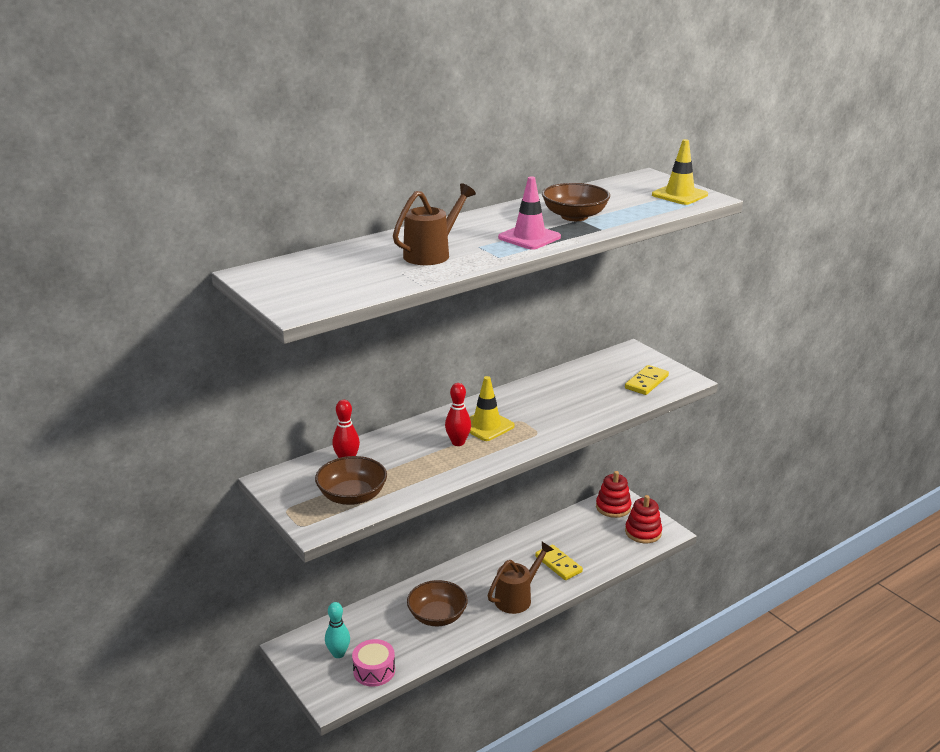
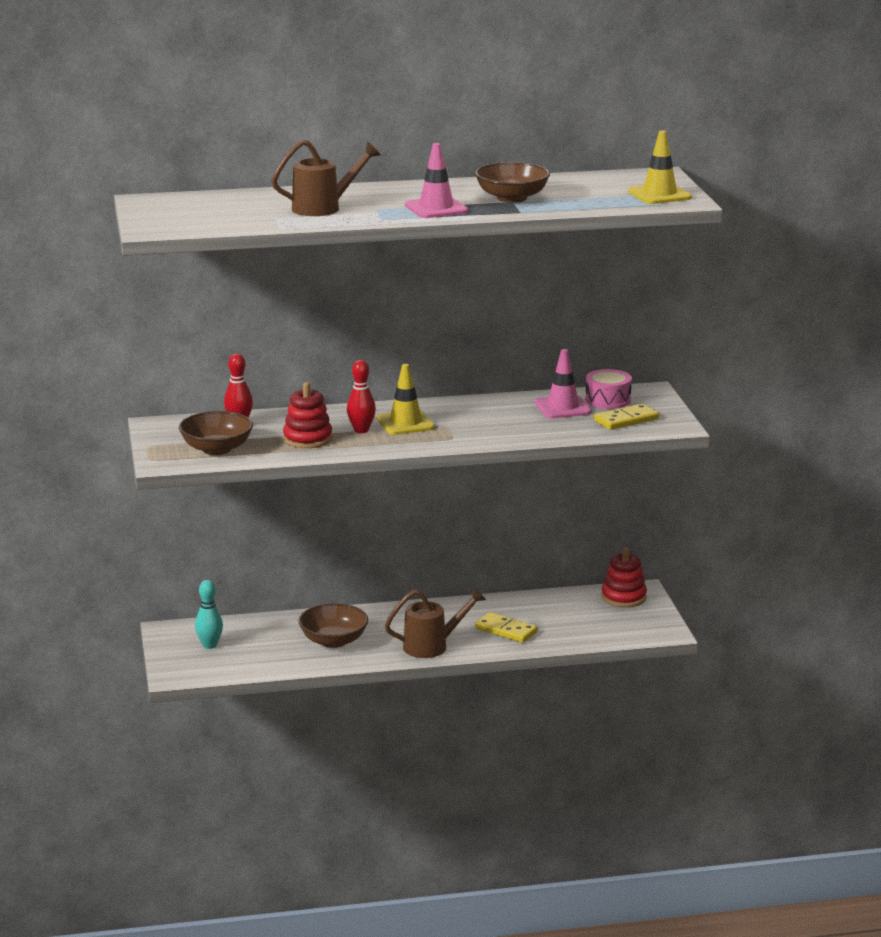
camera: 25 degrees right, 5 degrees down
pink drum [352,639,395,687] -> pink drum moved to [585,369,632,409]
yellow domino [535,544,583,580] -> yellow domino turned 45 degrees counterclockwise [475,612,538,643]
red stacking toy [625,495,662,543] -> red stacking toy moved to [283,382,333,448]
none -> pink traffic cone [535,349,592,419]

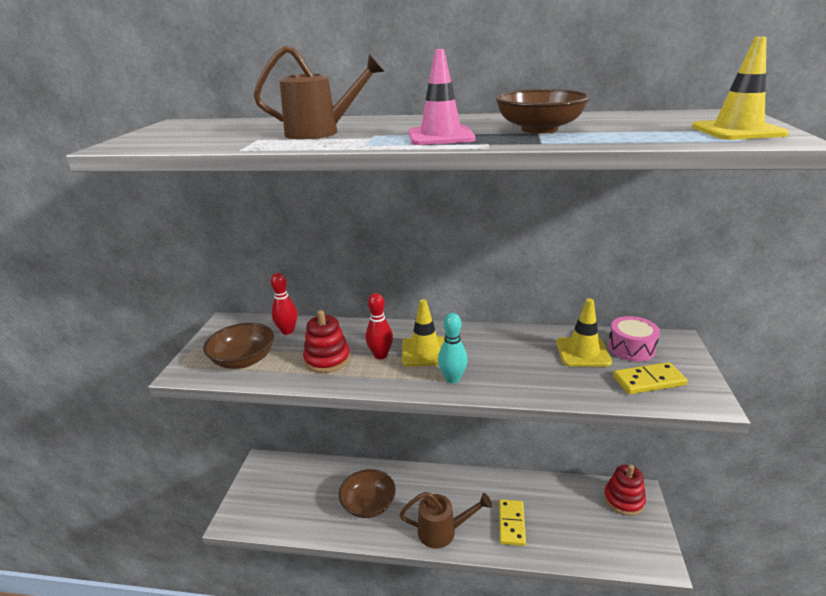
camera: 20 degrees right, 5 degrees up
turquoise bowling pin [195,580,223,649] -> turquoise bowling pin moved to [438,313,468,383]
yellow domino [475,612,538,643] -> yellow domino turned 45 degrees clockwise [499,499,526,546]
pink traffic cone [535,349,592,419] -> yellow traffic cone [556,298,612,367]

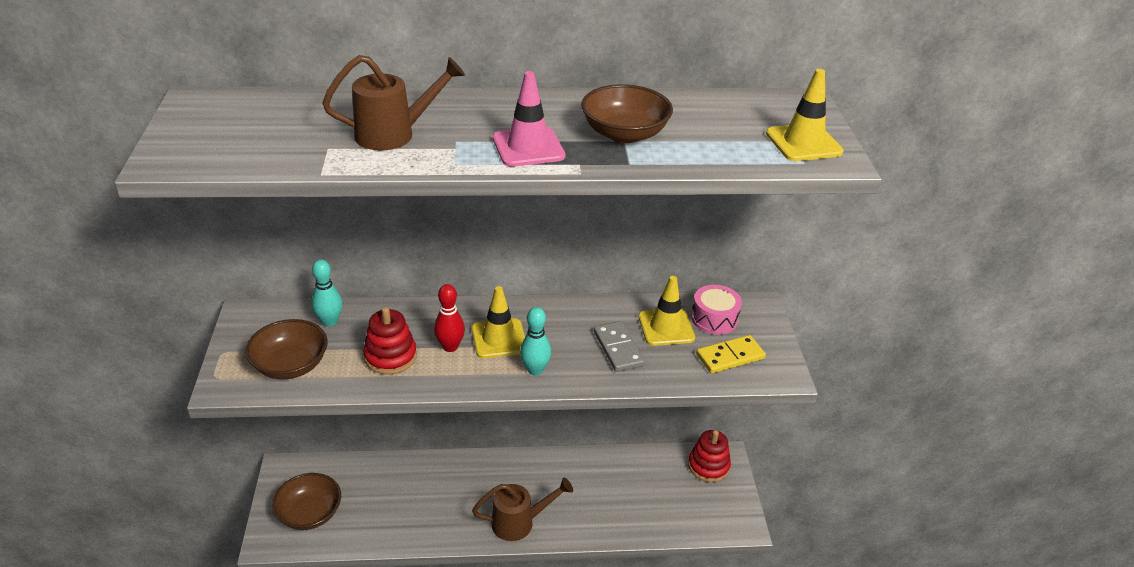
camera: 15 degrees left, 10 degrees up
red bowling pin [271,273,297,335] -> turquoise bowling pin [312,259,342,327]
brown bowl [339,469,396,518] -> brown bowl moved to [272,473,341,530]
yellow domino [499,499,526,546] -> none
none -> grey domino [594,321,645,372]

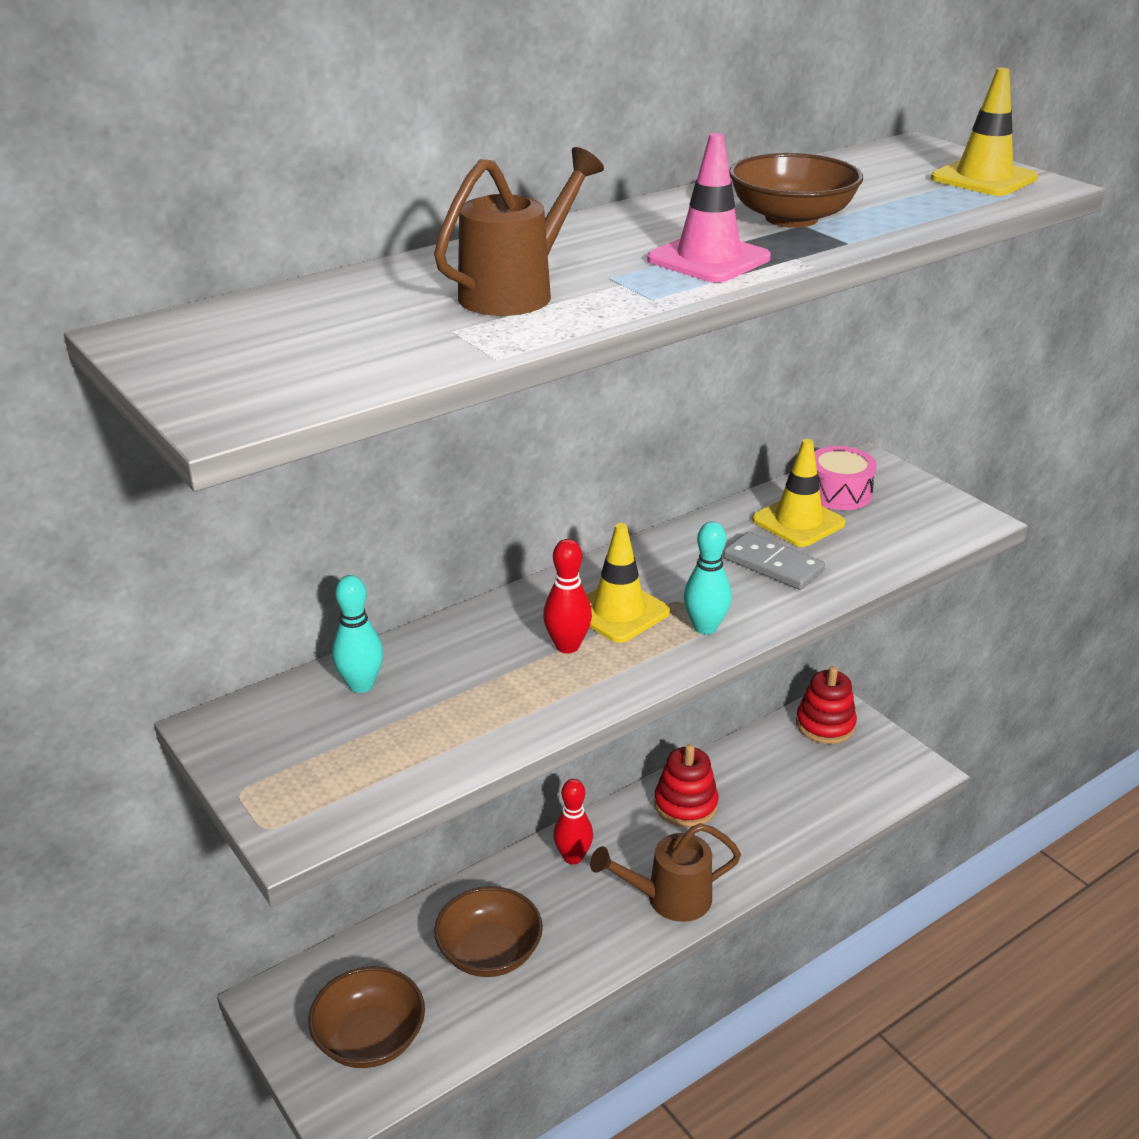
camera: 30 degrees left, 5 degrees down
brown bowl [245,319,328,379] -> brown bowl moved to [434,886,543,977]
red stacking toy [363,307,417,374] -> red stacking toy moved to [654,744,718,827]
brown watering can [472,478,573,541] -> brown watering can turned 150 degrees counterclockwise [590,823,741,922]
yellow domino [696,335,766,374] -> none
none -> red bowling pin [553,779,593,865]

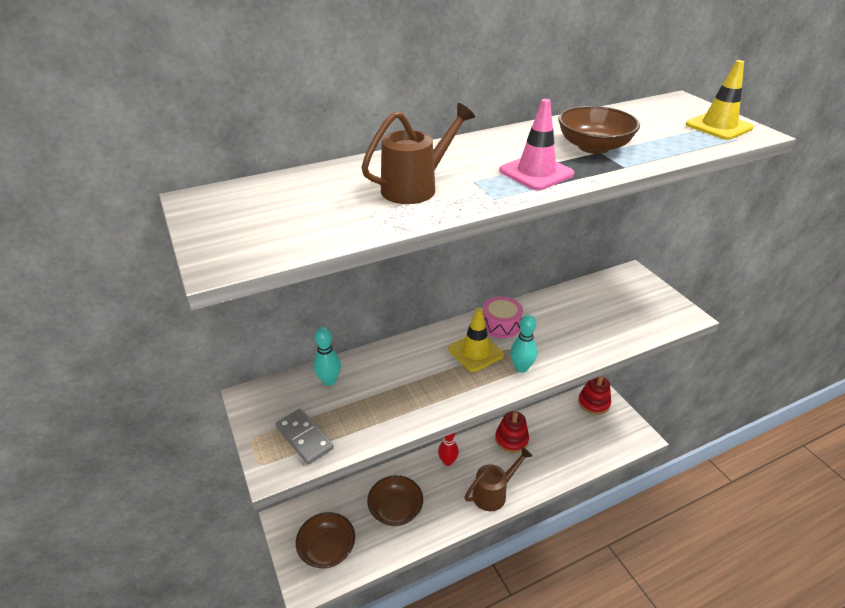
camera: 10 degrees right, 5 degrees up
red bowling pin [543,539,592,653] -> none
brown watering can [590,823,741,922] -> brown watering can turned 150 degrees clockwise [464,447,533,511]
grey domino [723,532,825,590] -> grey domino moved to [275,409,334,464]
yellow traffic cone [752,439,846,547] -> none
pink drum [814,446,877,510] -> pink drum moved to [483,296,523,338]

